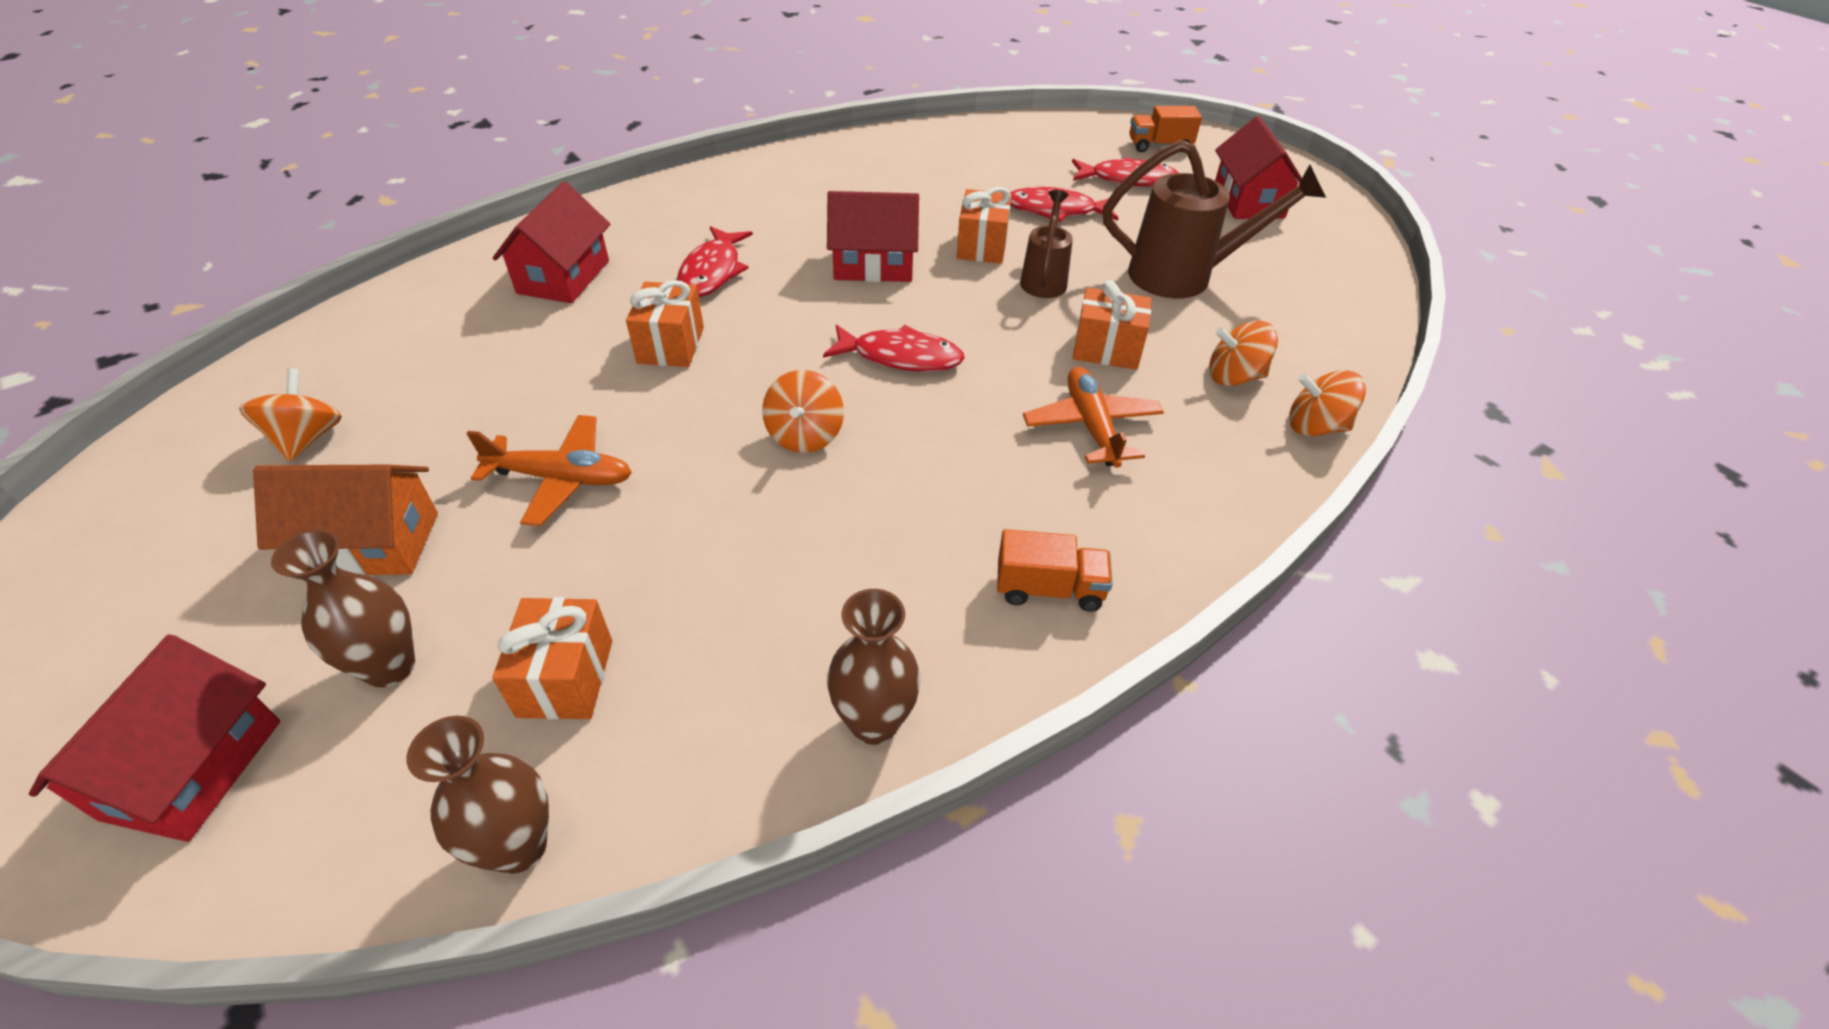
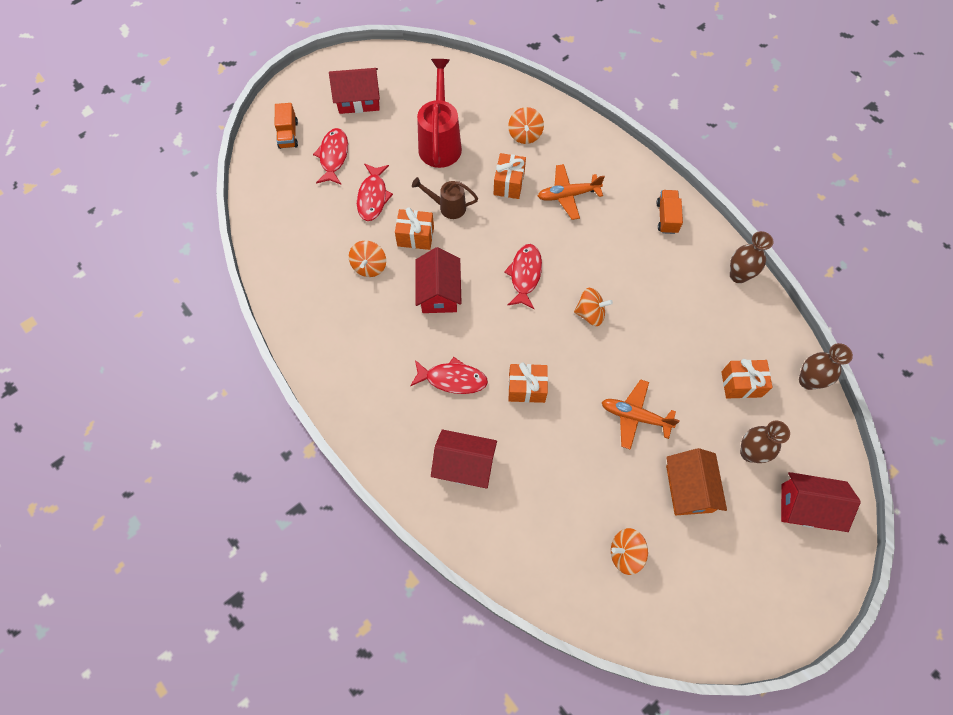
camera: 90 degrees left, 20 degrees up
orange plane [466,415,632,526] -> orange plane turned 75 degrees counterclockwise [602,379,680,450]
brown watering can [1103,140,1326,298] -> red watering can [417,59,462,168]
orange spinning top [1289,370,1366,436] -> orange spinning top moved to [349,241,386,277]

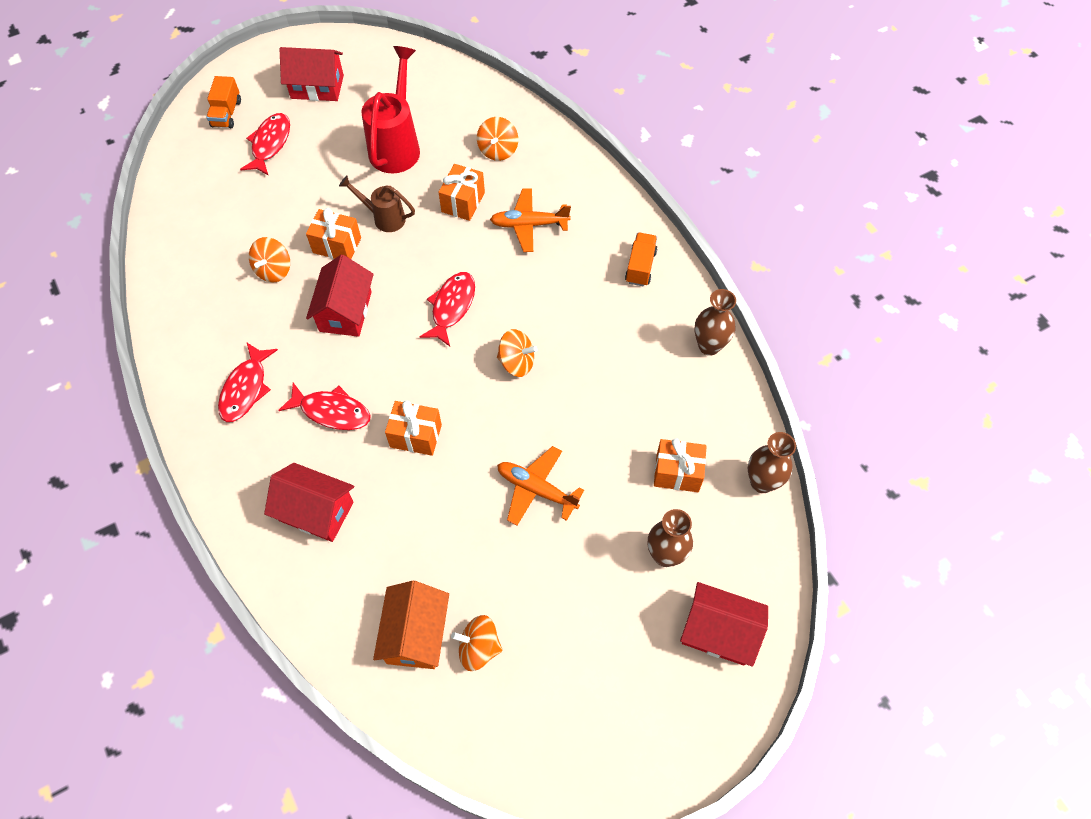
camera: 10 degrees right, 5 degrees down
red fish [357,163,393,221] -> red fish moved to [218,343,278,422]
orange house [666,448,727,515] -> orange house moved to [373,581,449,669]

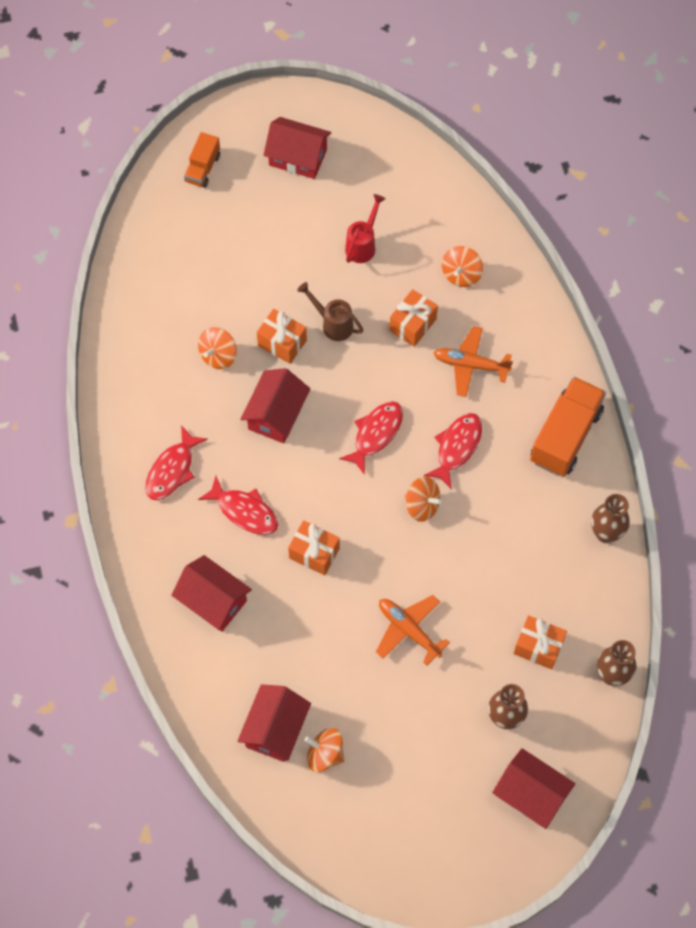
camera: 15 degrees right, 5 degrees up
red fish [240,113,290,176] -> red fish moved to [424,413,482,490]
red watering can [361,46,420,173] -> red watering can [345,194,385,263], size x0.58
orange house [373,581,449,669] -> red house [238,684,311,762]
orange truck [625,233,657,286] -> orange truck [530,377,606,477], size x1.82

